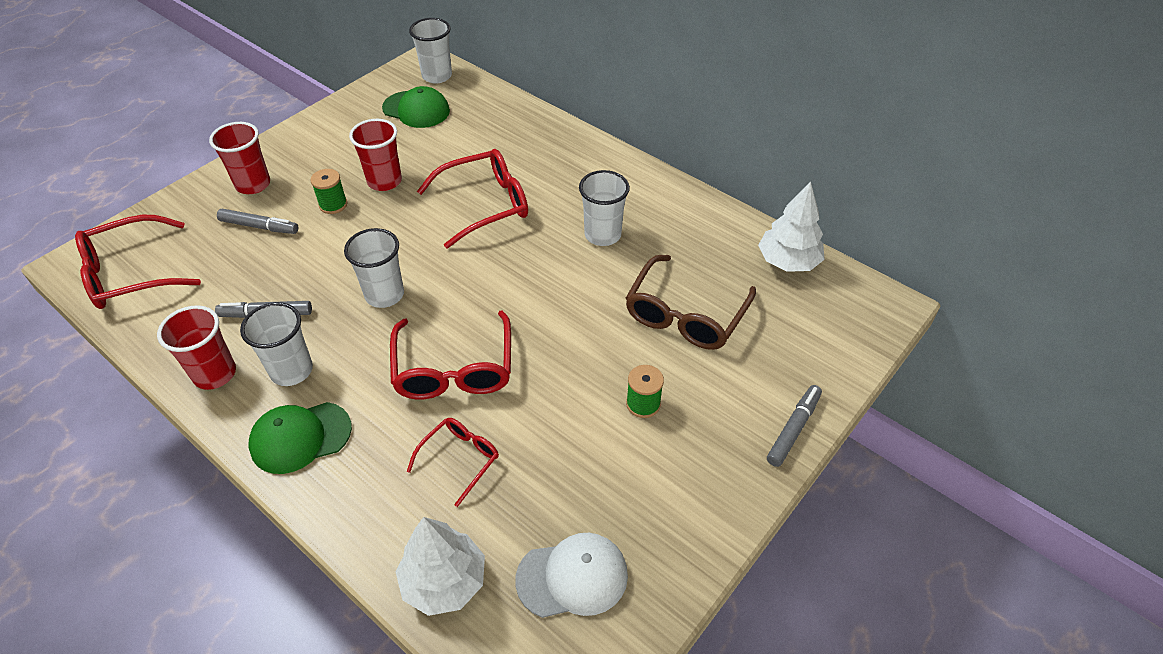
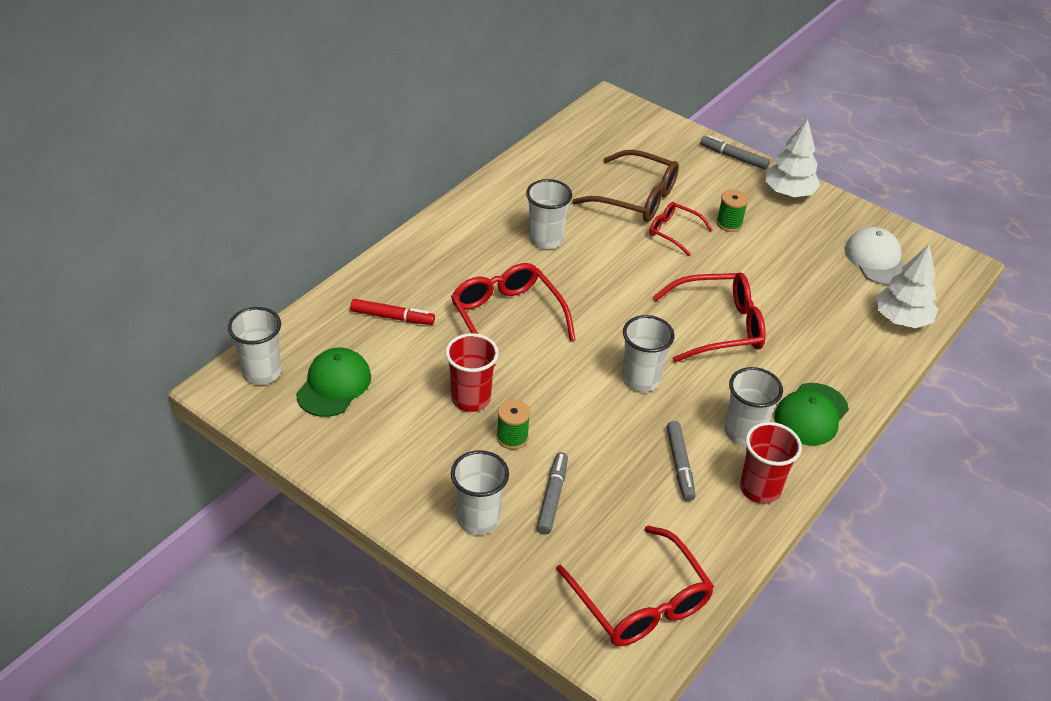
camera: 95 degrees left, 5 degrees down
red cup [209,122,270,194] -> white cup [451,450,509,535]
green cap [248,402,352,474] -> green cap turned 60 degrees clockwise [774,383,849,445]
red glasses [407,418,499,507] -> red glasses moved to [649,202,713,256]
white tree [758,181,825,272] -> white tree moved to [765,119,821,197]
none -> red marker [350,299,435,325]

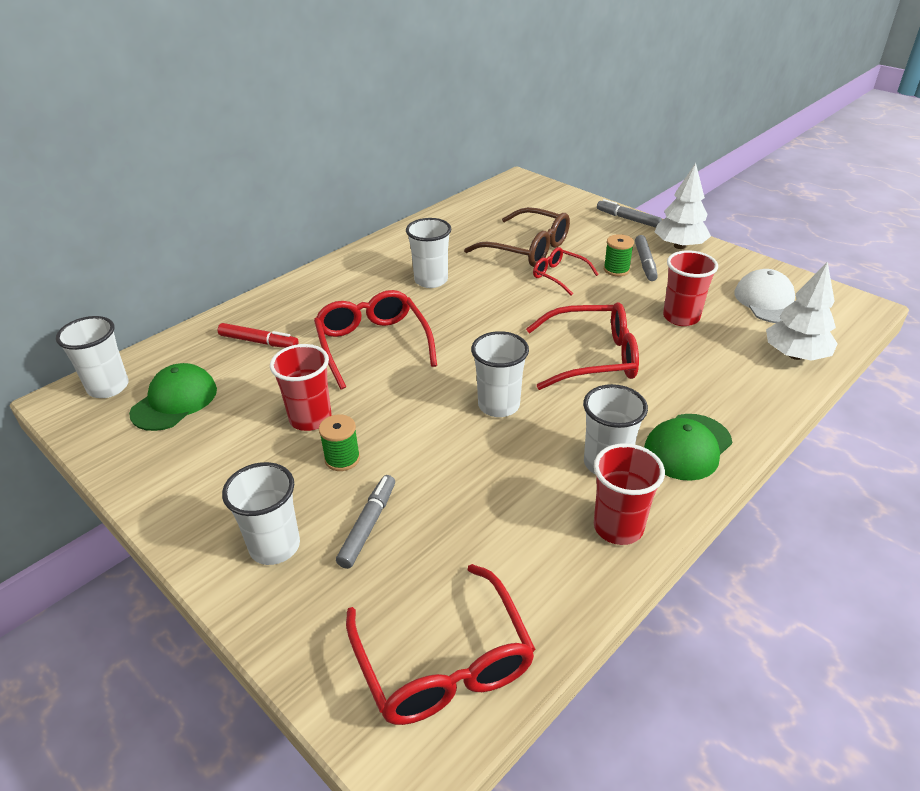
camera: 10 degrees right, 5 degrees down
grey marker [666,421,696,501] -> grey marker moved to [635,235,658,281]
none -> red cup [663,250,718,326]

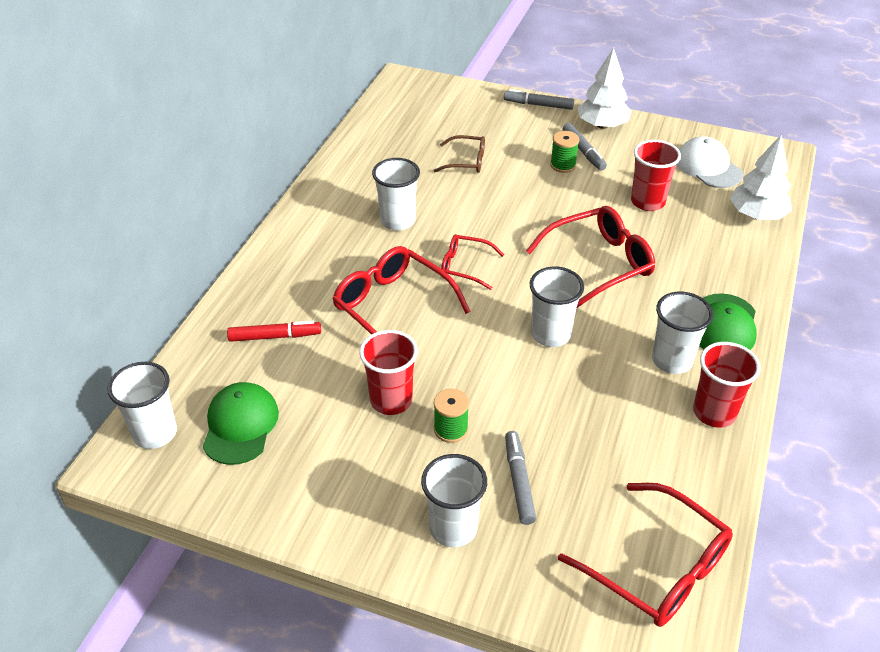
camera: 25 degrees left, 5 degrees up
brown glasses [464,207,570,267] -> brown glasses [433,135,485,173], size x0.57
red glasses [533,247,599,296] -> red glasses moved to [441,234,504,290]

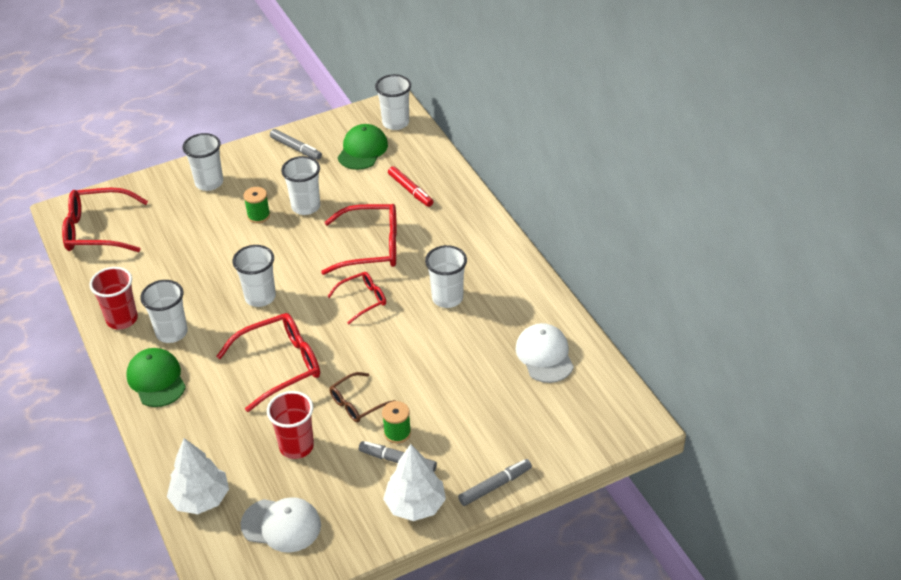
camera: 135 degrees right, 0 degrees up
green cap [203,382,279,465] -> green cap turned 120 degrees counterclockwise [338,124,388,170]
red marker [227,321,321,342] -> red marker turned 75 degrees counterclockwise [388,166,433,207]
red cup [359,330,418,415] -> white cup [281,156,320,215]
brown glasses [433,135,485,173] -> brown glasses moved to [329,372,396,422]
grey marker [505,431,536,525] -> grey marker moved to [270,129,322,160]
red glasses [526,206,655,308] -> red glasses turned 135 degrees counterclockwise [216,313,320,412]
none -> white cap [515,323,574,383]

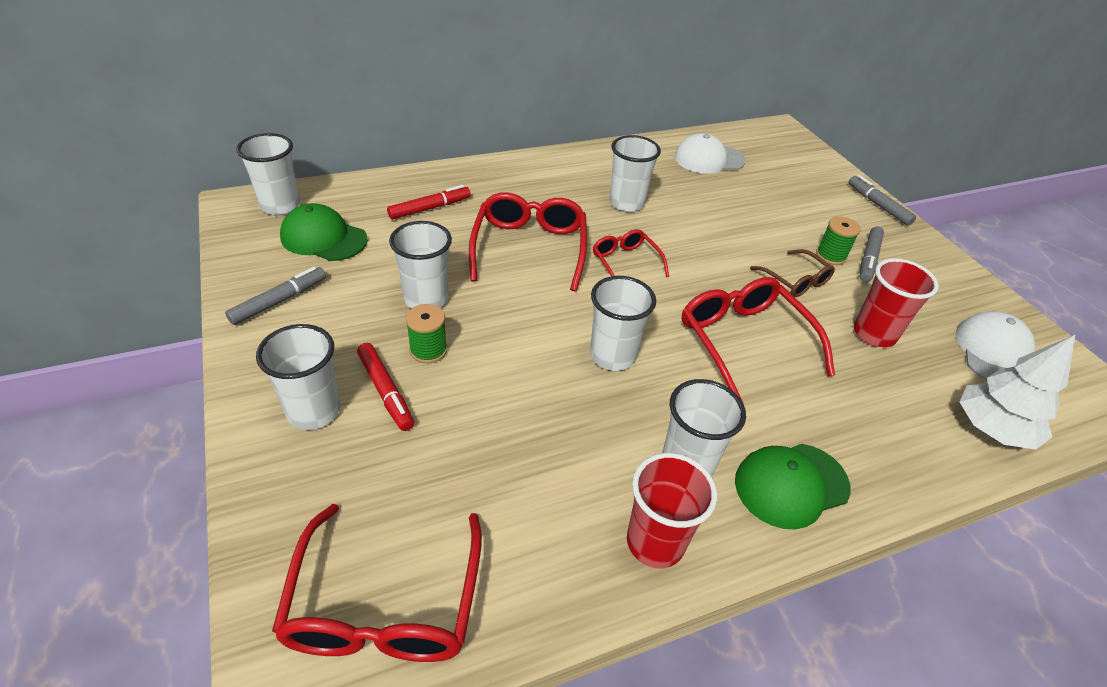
camera: 90 degrees left, 0 degrees up
white tree [383,444,446,521] -> none
none -> red marker [357,343,414,431]

